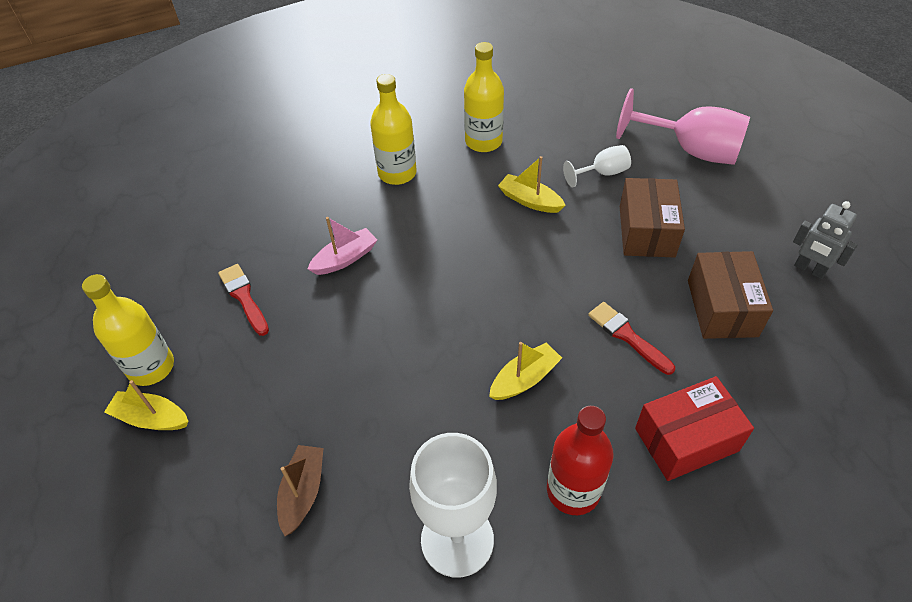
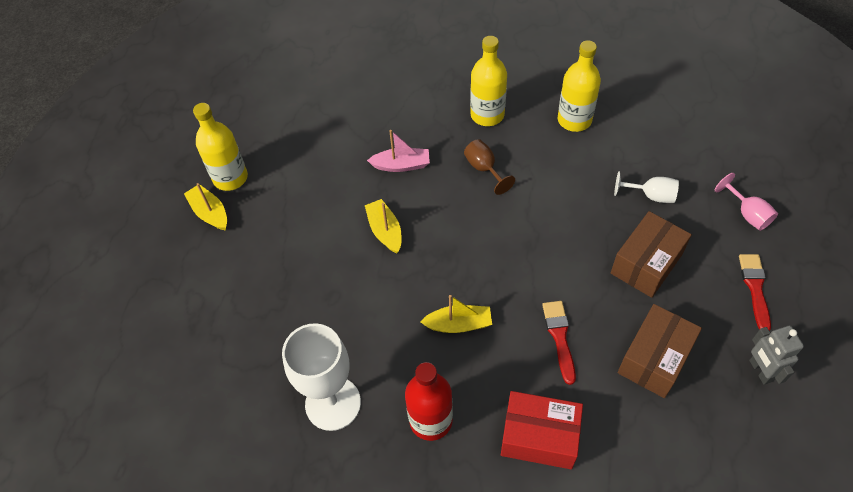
camera: 35 degrees right, 5 degrees up
red brush [218,264,269,336] -> red brush moved to [739,254,771,331]
brown boat [277,445,323,536] -> none
yellow boat [498,156,566,213] -> yellow boat moved to [365,199,402,253]
pink goblet [616,88,750,165] -> pink goblet [715,173,778,231], size x0.52
none -> brown goblet [464,139,515,195]

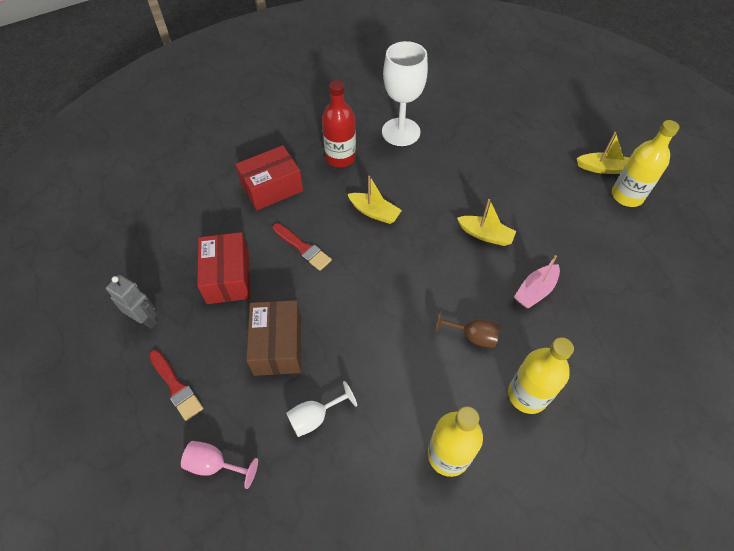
camera: 135 degrees right, 0 degrees up
yellow boat [420,295,492,333] -> yellow boat turned 105 degrees counterclockwise [348,175,402,224]
brown box [618,304,702,398] -> red box [197,232,251,304]

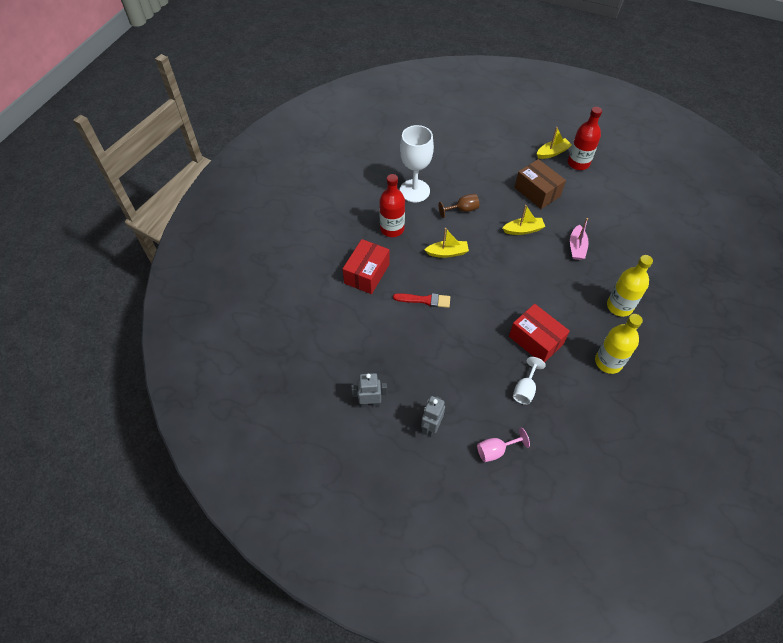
camera: 35 degrees left, 0 degrees up
red brush [149,350,203,421] -> grey robot [421,396,445,437]
red box [197,232,251,304] -> red box moved to [509,304,570,362]
brown box [246,300,301,376] -> brown box moved to [515,159,566,209]
brown goblet [435,309,501,348] -> brown goblet moved to [438,194,479,218]
yellow bottle [612,120,679,207] -> red bottle [568,107,602,170]

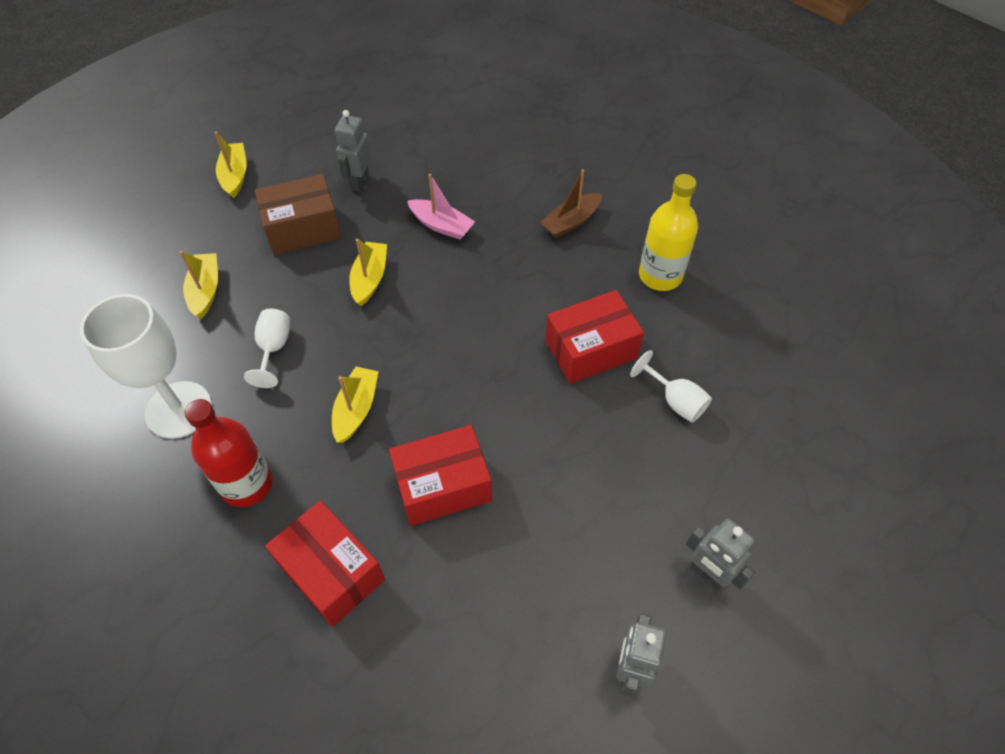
camera: 70 degrees left, 0 degrees up
red brush [393,293,450,308] -> red box [389,425,492,526]
brown goblet [438,194,479,218] -> white goblet [244,308,290,388]
pink goblet [477,428,530,462] -> none
red bottle [568,107,602,170] -> none
yellow bottle [607,255,653,317] -> brown boat [540,169,602,238]
none -> yellow boat [179,251,218,319]
none -> grey robot [335,110,372,192]

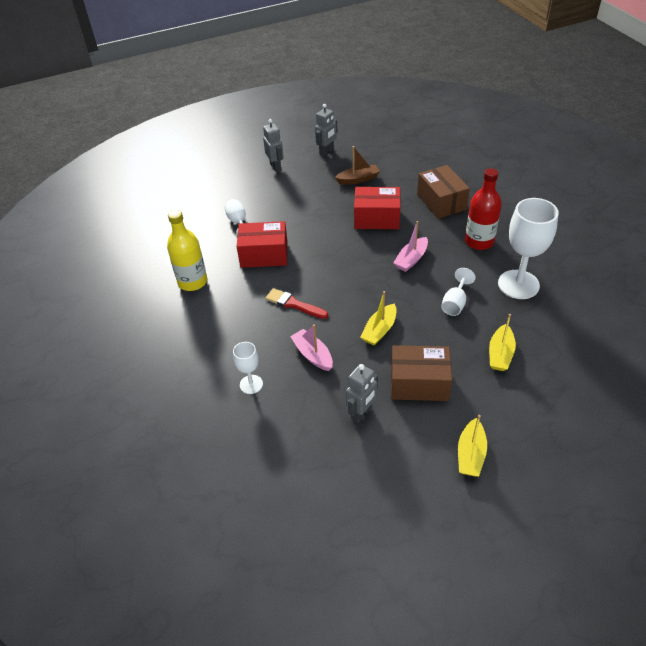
camera: 155 degrees left, 10 degrees down
red box [265,500,385,627] -> brown box [417,165,470,219]
yellow boat [332,367,379,443] -> pink boat [393,221,428,272]
brown boat [540,169,602,238] -> brown boat moved to [335,146,380,185]
none -> white goblet [233,342,263,394]
none -> red brush [266,288,328,319]

